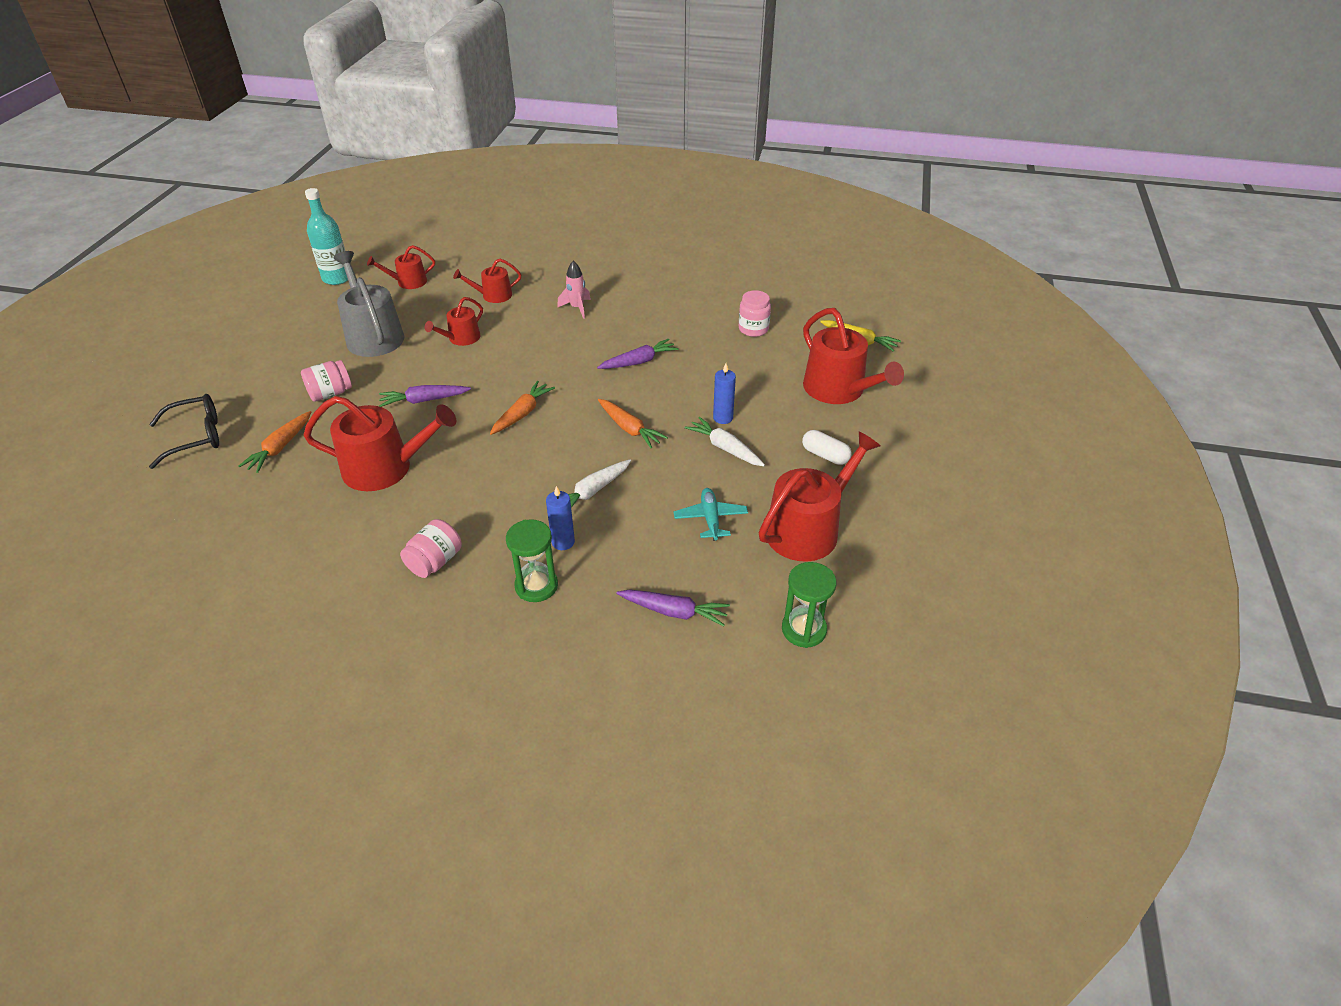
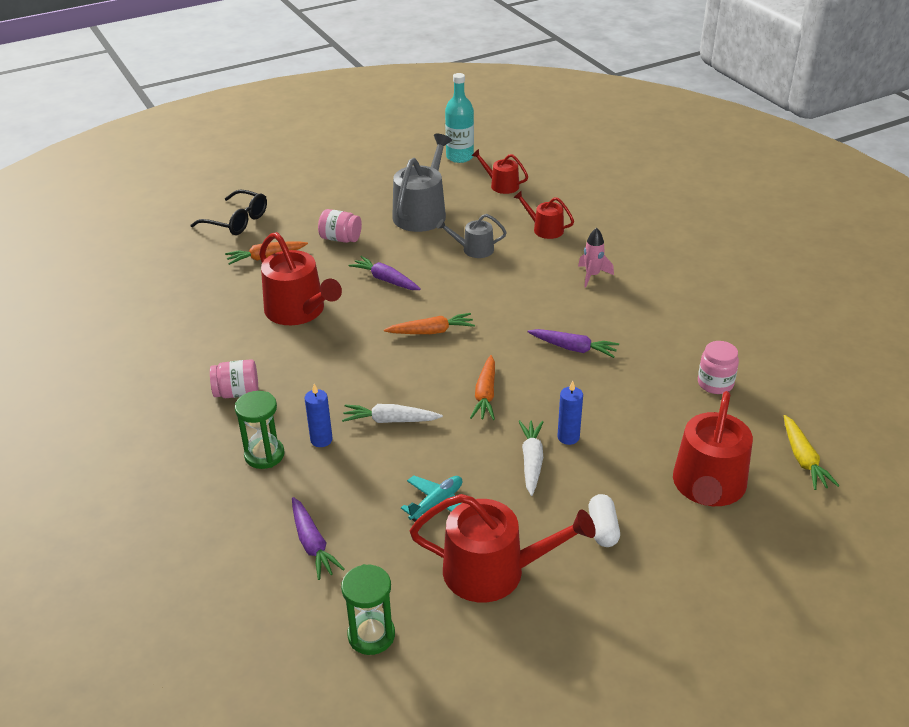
camera: 50 degrees right, 5 degrees down
red watering can [425,297,483,346] -> grey watering can [437,214,507,258]

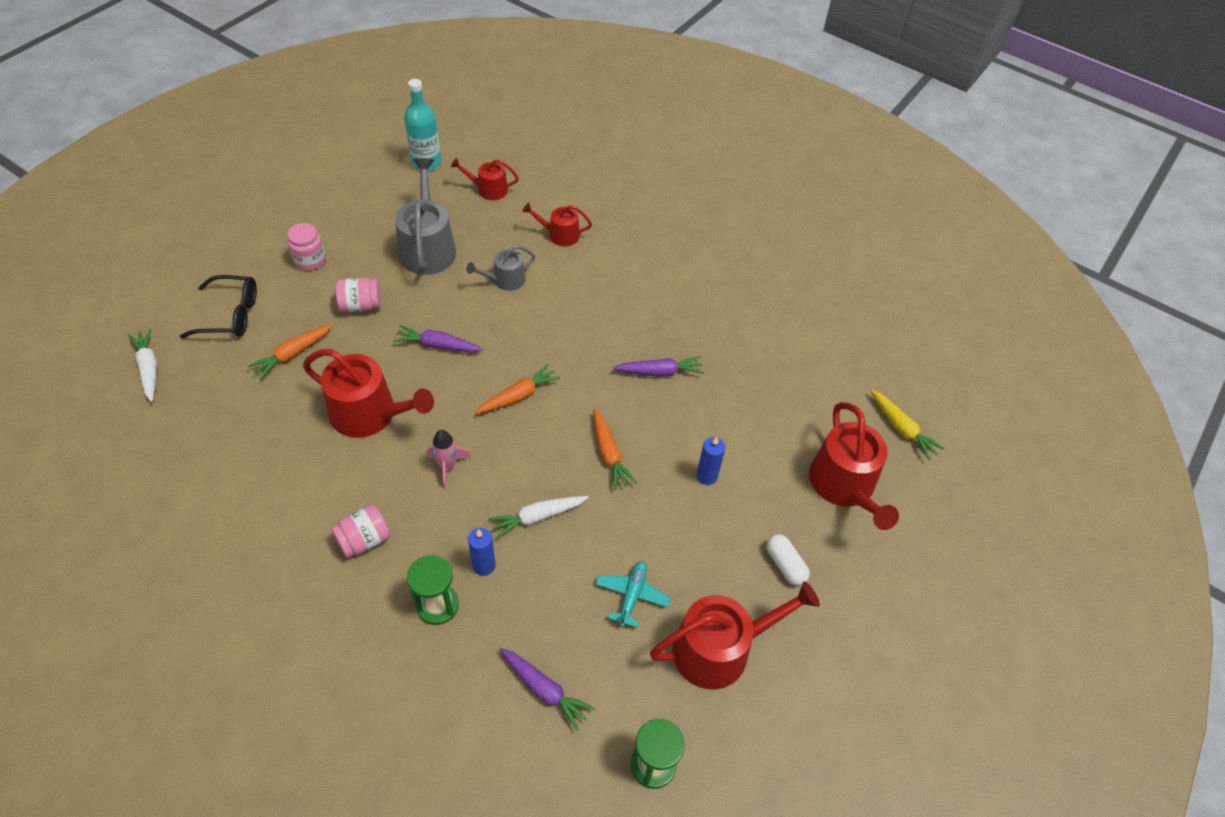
camera: 30 degrees left, 15 degrees up
white carrot [518,420,543,496] -> white carrot moved to [128,329,157,402]
pink rocket [578,228,614,287] -> pink rocket moved to [427,430,471,489]
pink jar [698,341,739,394] -> pink jar moved to [287,223,326,270]

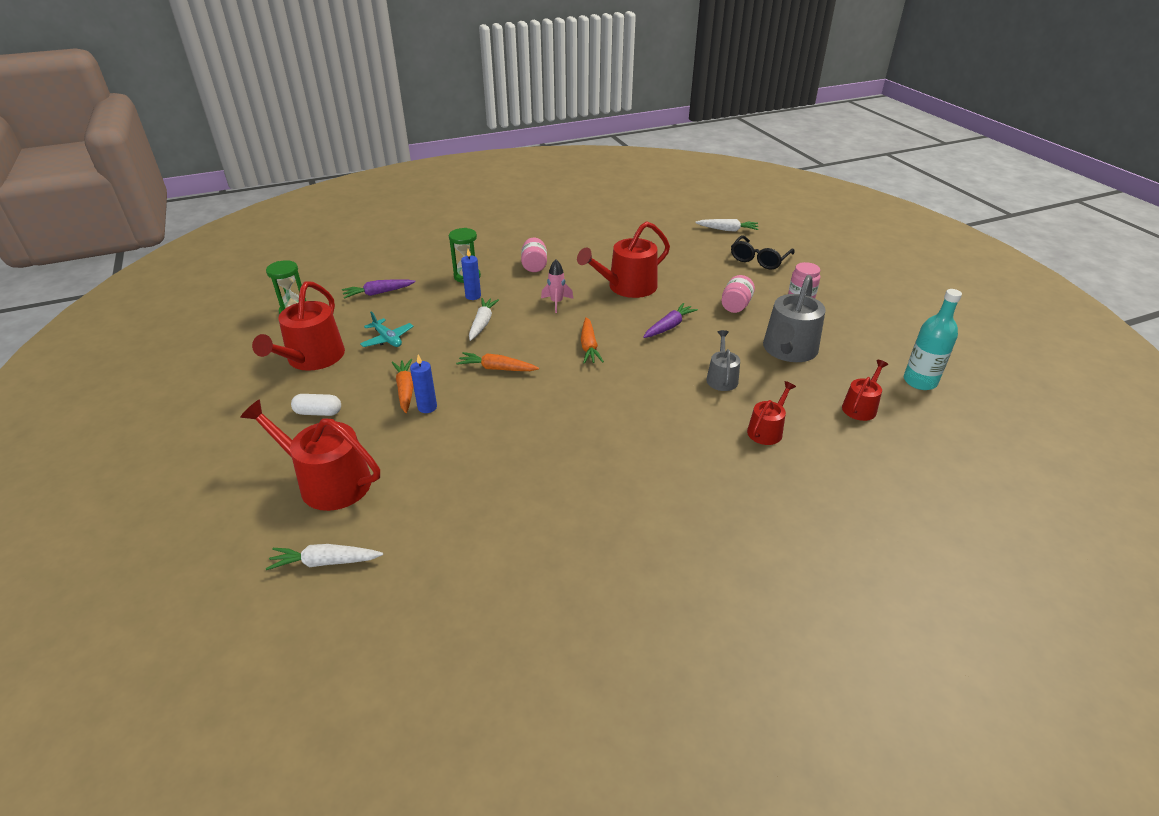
camera: 125 degrees right, 15 degrees down
orange carrot [248,324,333,380] -> orange carrot moved to [391,359,414,413]
grey watering can [395,158,456,275] -> grey watering can turned 90 degrees clockwise [763,275,826,362]
purple carrot [613,356,704,377] -> none
yellow carrot [870,389,945,460] -> white carrot [266,544,383,570]

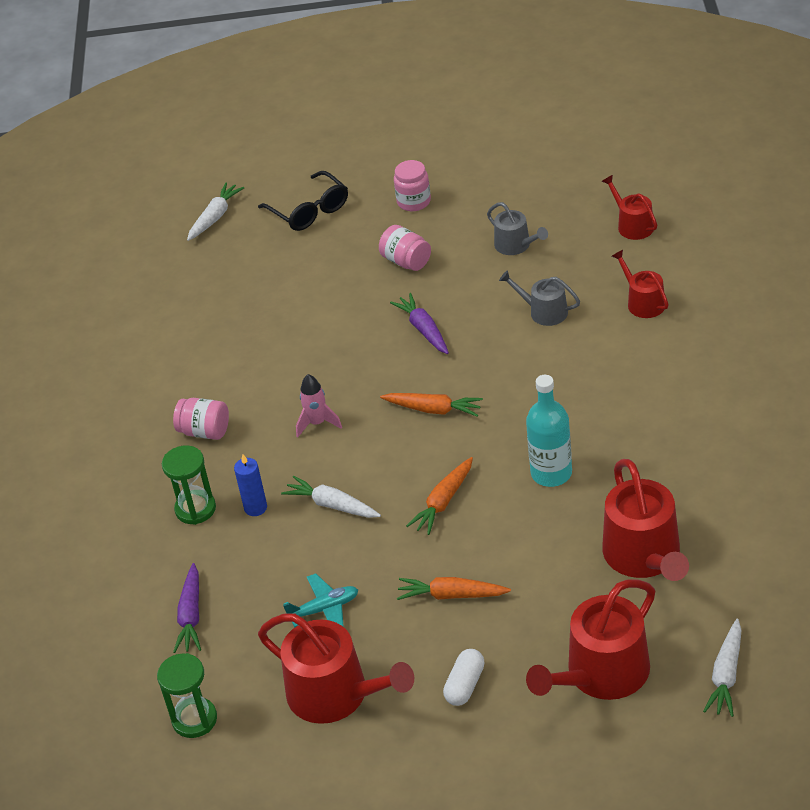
camera: 65 degrees left, 5 degrees up
blue candle [410,355,437,413] -> none
red watering can [577,221,670,298] -> red watering can moved to [602,459,689,581]
grey watering can [763,275,826,362] -> grey watering can [487,202,548,255], size x0.55
turquoise bottle [904,289,962,390] -> turquoise bottle moved to [526,375,572,487]

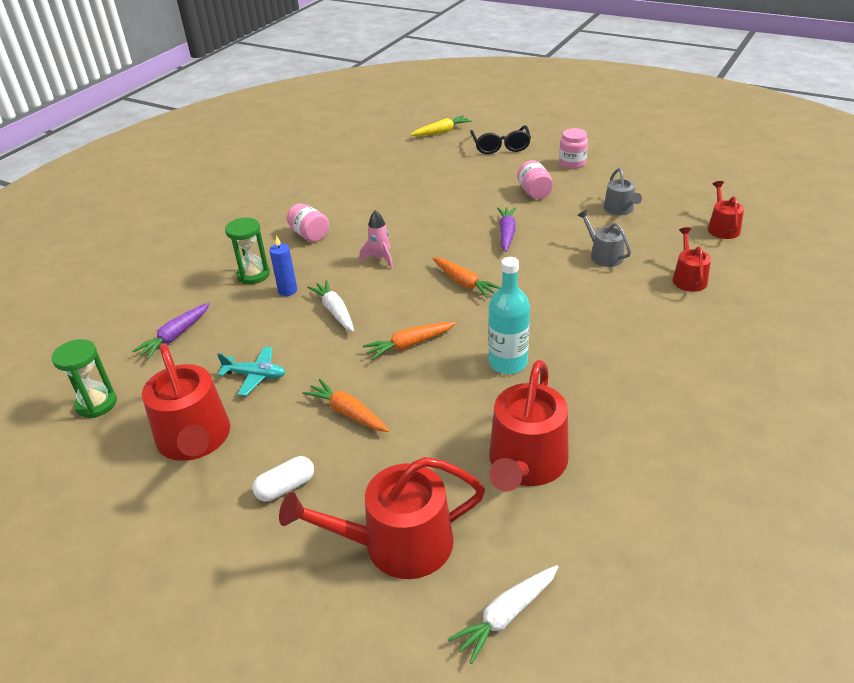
camera: 30 degrees right, 5 degrees down
white carrot [187,182,244,241] -> yellow carrot [411,115,472,136]

